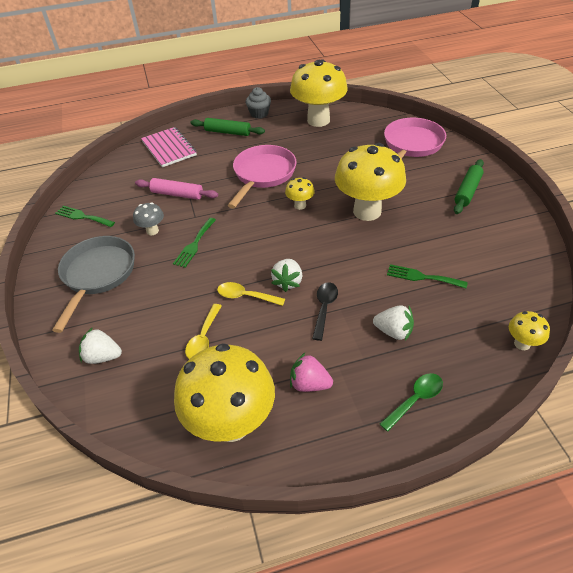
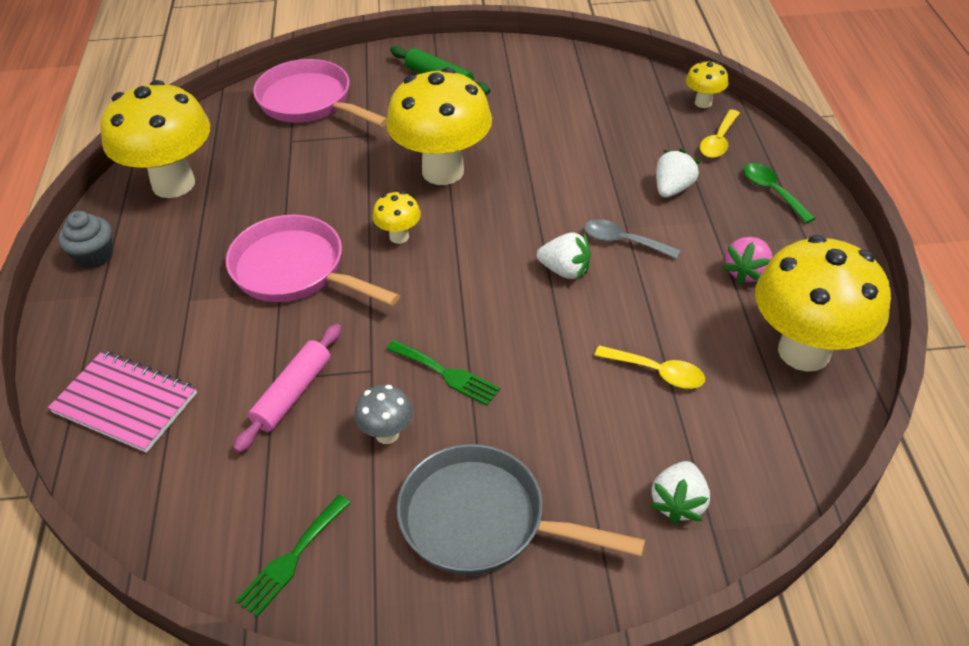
camera: 80 degrees left, 0 degrees up
pink notebook [141,127,197,167] -> pink notebook turned 45 degrees clockwise [48,351,197,453]
green rolling pin [190,118,265,136] -> none
yellow spoon [217,282,285,306] -> yellow spoon moved to [700,109,740,158]
black spoon [312,282,338,341] -> grey spoon [584,219,680,259]
green fork [387,264,468,288] -> none

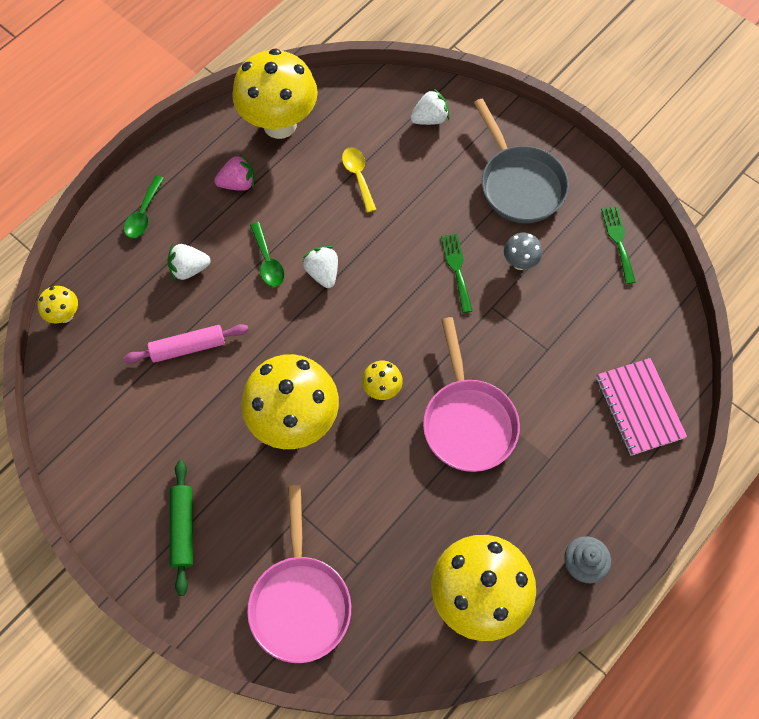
camera: 135 degrees left, 20 degrees up
pink rolling pin [233,324,342,453] -> pink rolling pin moved to [123,324,249,363]
green fork [236,495,351,617] -> green fork turned 90 degrees counterclockwise [601,206,636,284]
grey spoon [584,219,680,259] -> green spoon [250,222,285,287]
yellow spoon [700,109,740,158] -> none

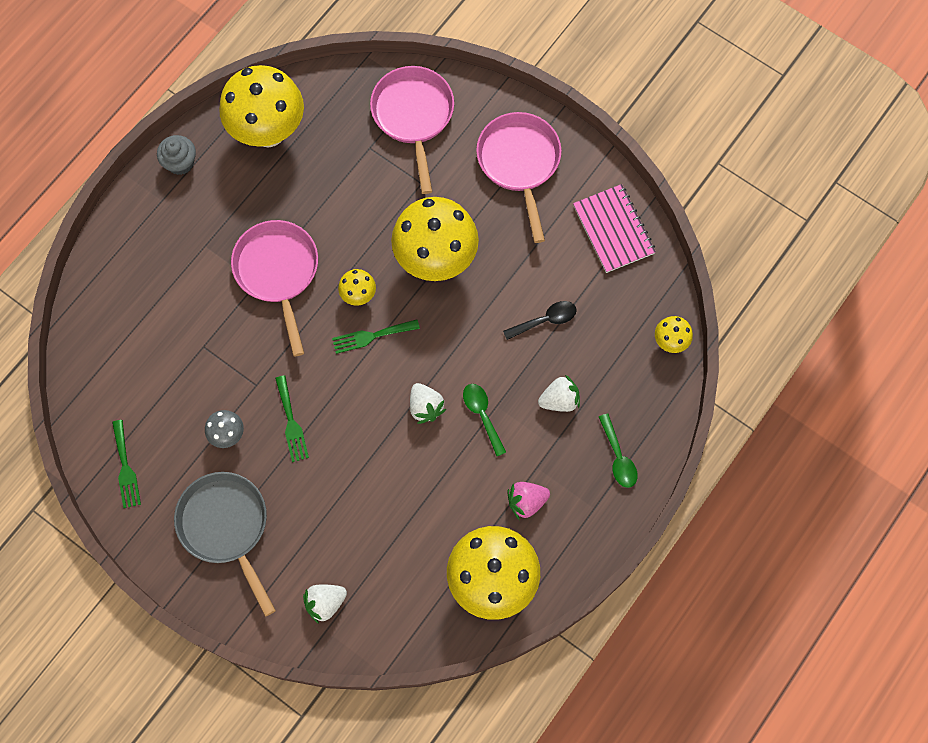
camera: 175 degrees right, 5 degrees up
pink rolling pin [123,324,249,363] -> black spoon [503,301,577,340]
green spoon [124,176,165,238] -> green spoon turned 150 degrees clockwise [599,414,638,488]
green rolling pin [170,460,193,596] -> pink pan [476,112,562,243]
yellow spoon [342,147,377,213] -> none
pink notebook [596,358,687,456] -> pink notebook moved to [573,184,656,273]
none -> green fork [332,320,420,354]

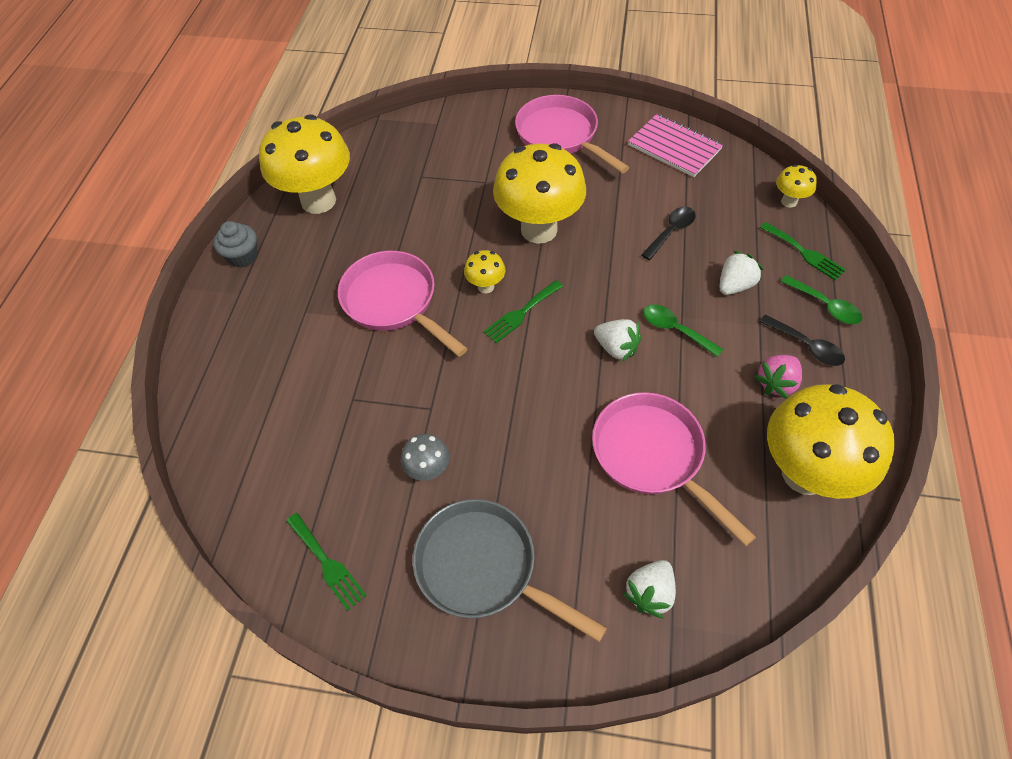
camera: 25 degrees left, 15 degrees down
green fork [275,375,309,462] -> green fork moved to [760,222,846,280]
pink pan [370,66,454,194] -> pink pan moved to [592,392,756,546]
none -> black spoon [759,315,845,366]

